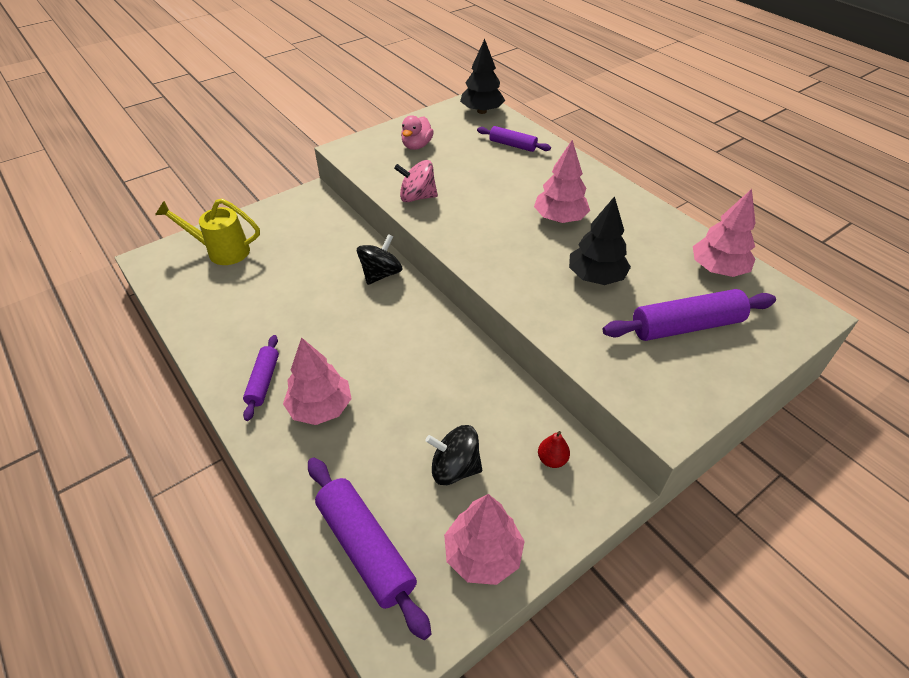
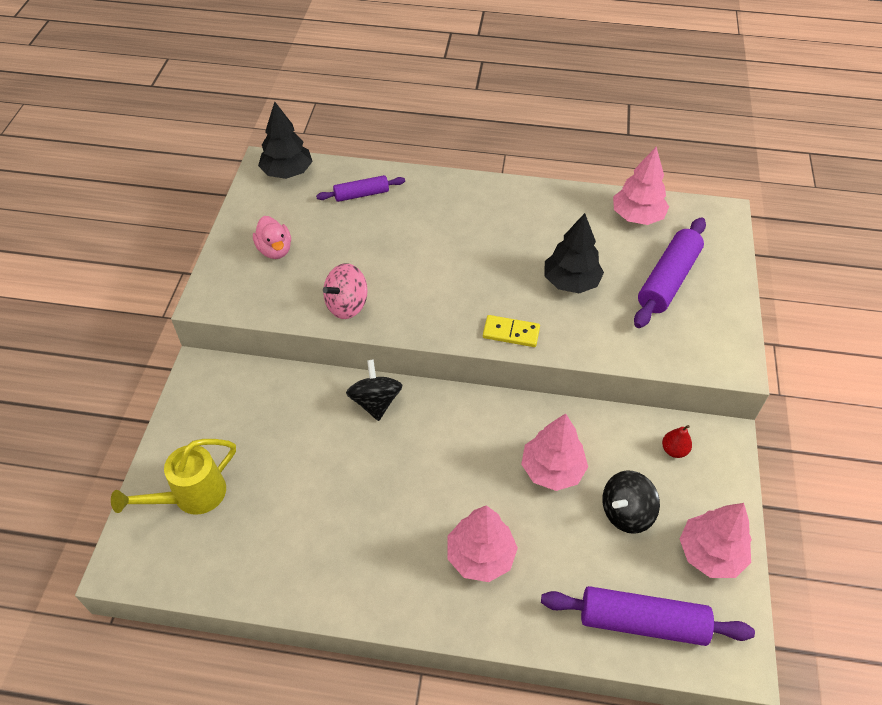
camera: 45 degrees left, 5 degrees up
purple rolling pin [243,335,279,421] -> none
pink tree [534,140,590,223] -> pink tree moved to [521,413,588,491]
none -> yellow domino [483,315,540,347]

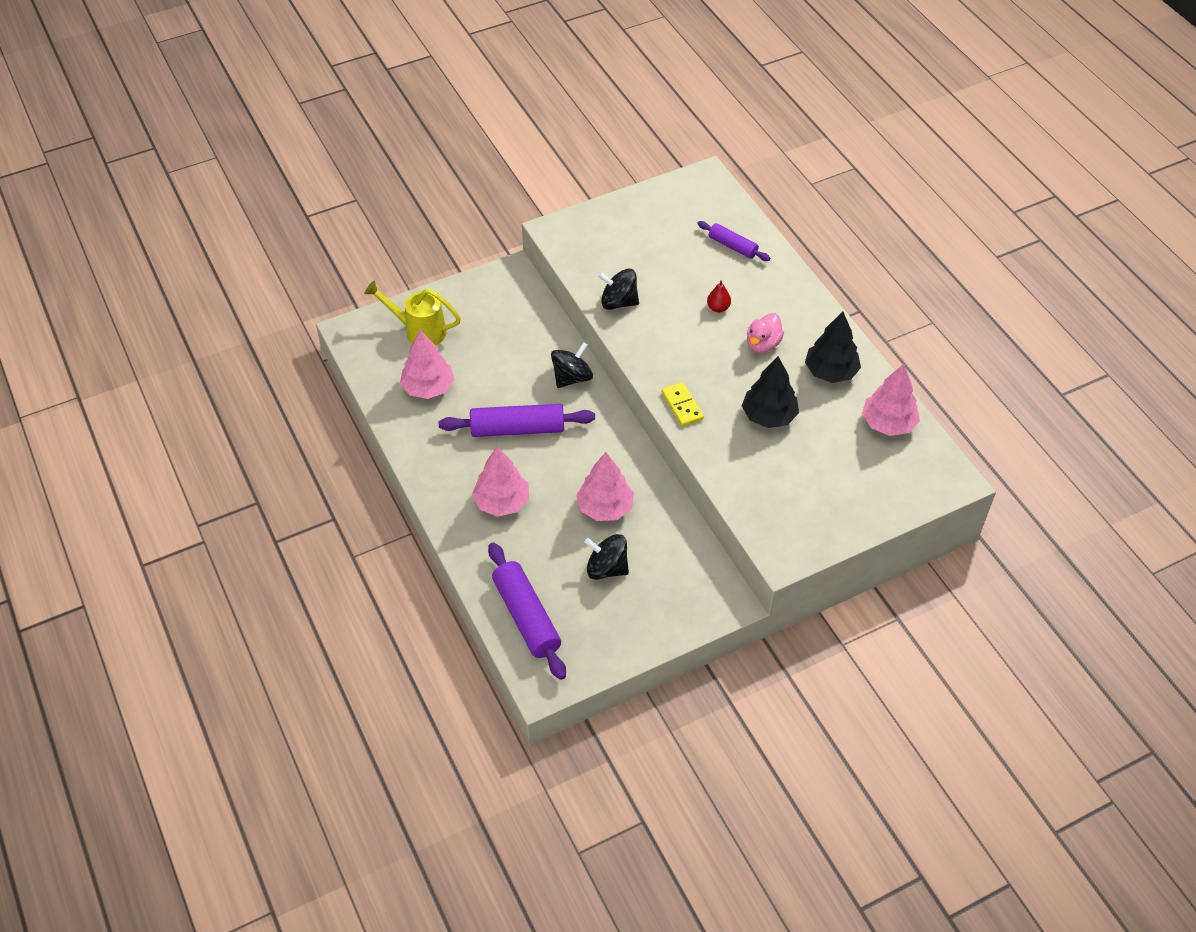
camera: 55 degrees right, 0 degrees up
pink duck [253,216,291,259] -> pink duck moved to [747,313,784,353]
black tree [258,102,313,179] -> black tree moved to [805,312,861,383]
pink spinning top [323,263,368,319] -> black spinning top [598,269,639,310]
purple rolling pin [634,217,706,328] -> purple rolling pin moved to [439,404,595,437]
red pear [662,425,692,458] -> red pear moved to [707,280,731,312]
pink tree [680,503,752,578] -> pink tree moved to [400,330,454,399]

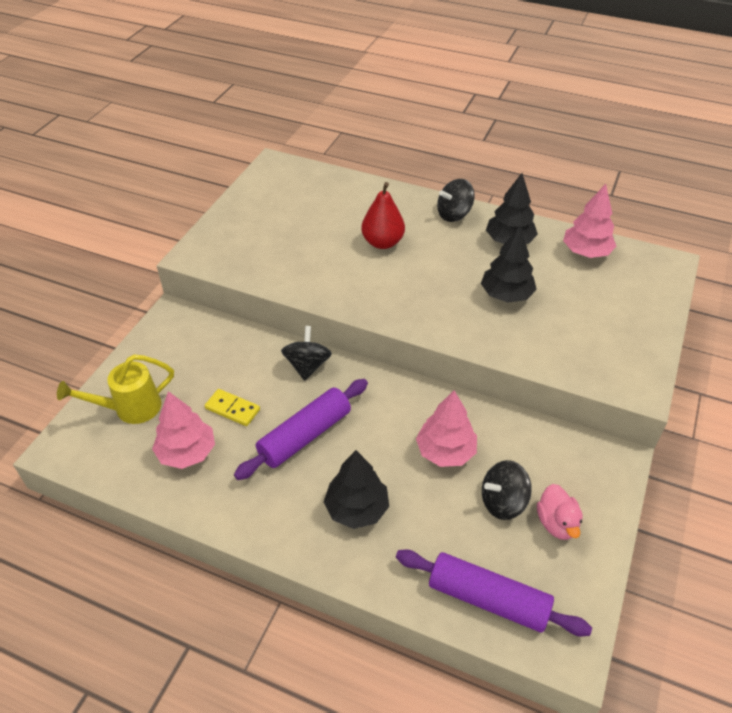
camera: 40 degrees left, 5 degrees down
pink tree [472,447,529,517] -> black tree [324,450,389,529]
black spinning top [598,269,639,310] -> black spinning top moved to [437,179,475,222]
yellow domino [662,382,704,426] -> yellow domino moved to [205,389,260,426]
purple rolling pin [697,221,770,261] -> none
red pear [707,280,731,312] -> red pear [361,182,405,249], size x1.89
pink duck [747,313,784,353] -> pink duck moved to [537,484,583,540]

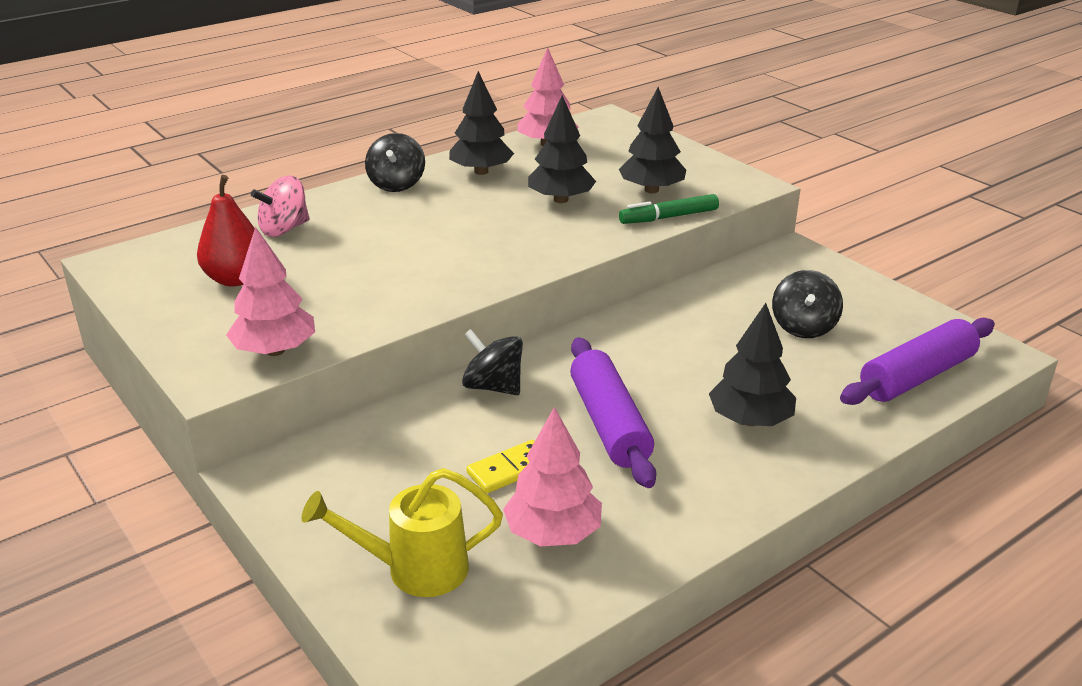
camera: 60 degrees left, 15 degrees down
yellow watering can [57,354,174,424] -> yellow watering can turned 75 degrees clockwise [301,468,503,597]
red pear [361,182,405,249] -> red pear moved to [197,175,255,287]
pink tree [416,390,477,467] -> pink tree moved to [226,227,315,356]
pink duck [537,484,583,540] -> none
none -> pink spinning top [251,176,310,237]
none -> black tree [619,87,686,193]
none -> green marker [619,194,719,224]

